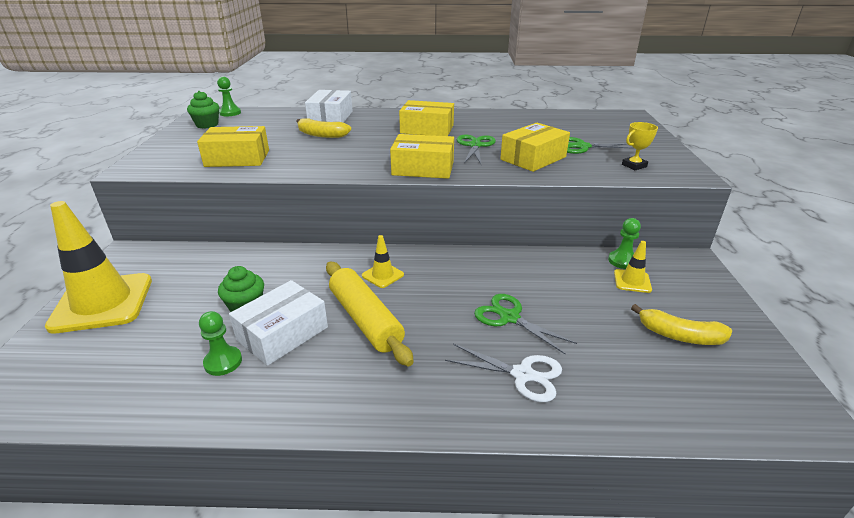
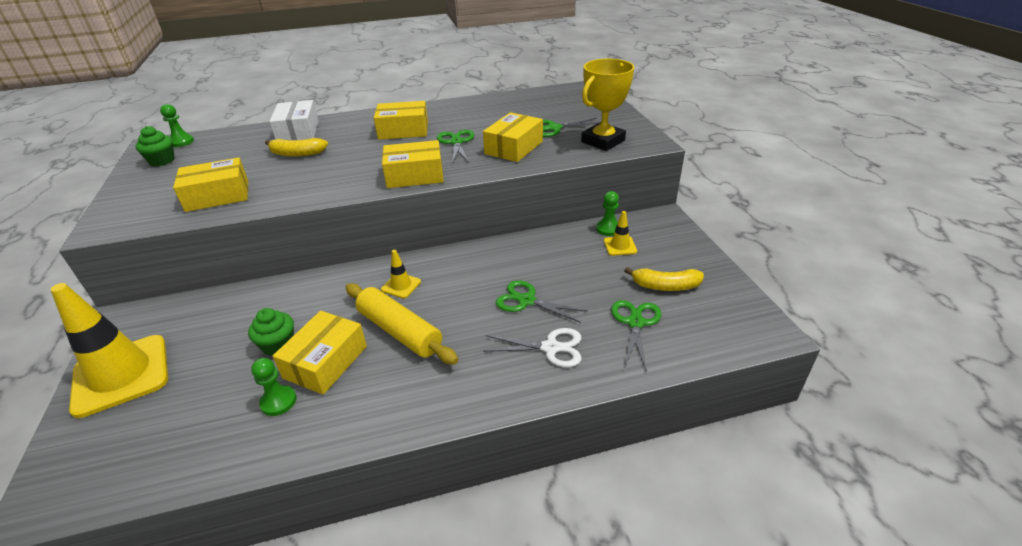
camera: 15 degrees left, 5 degrees up
white box [229,280,328,366] -> yellow box [273,311,367,395]
yellow trophy [622,122,658,170] -> yellow trophy [581,59,634,151], size x2.02
none -> green scissors [611,300,661,372]

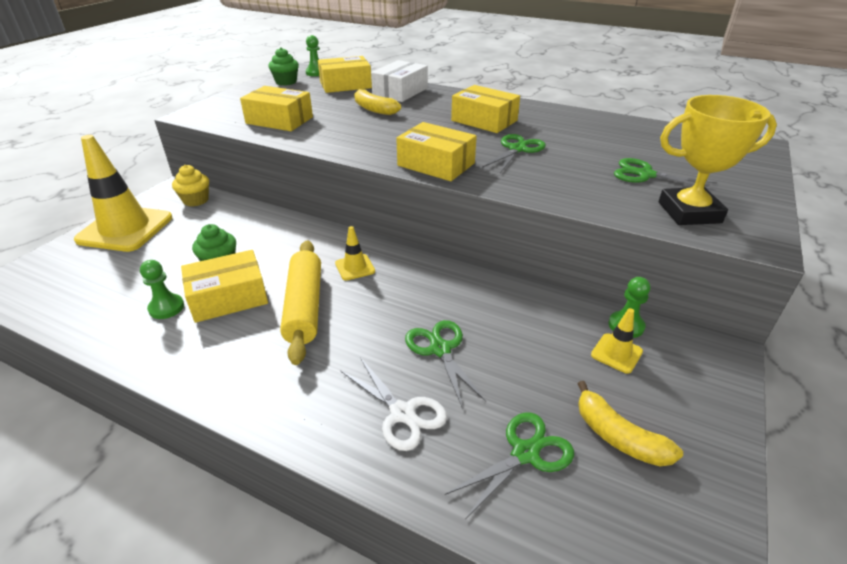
camera: 40 degrees right, 0 degrees up
yellow box [483,112,543,162] -> yellow box moved to [318,56,372,93]
none -> yellow cupcake [172,165,209,206]

